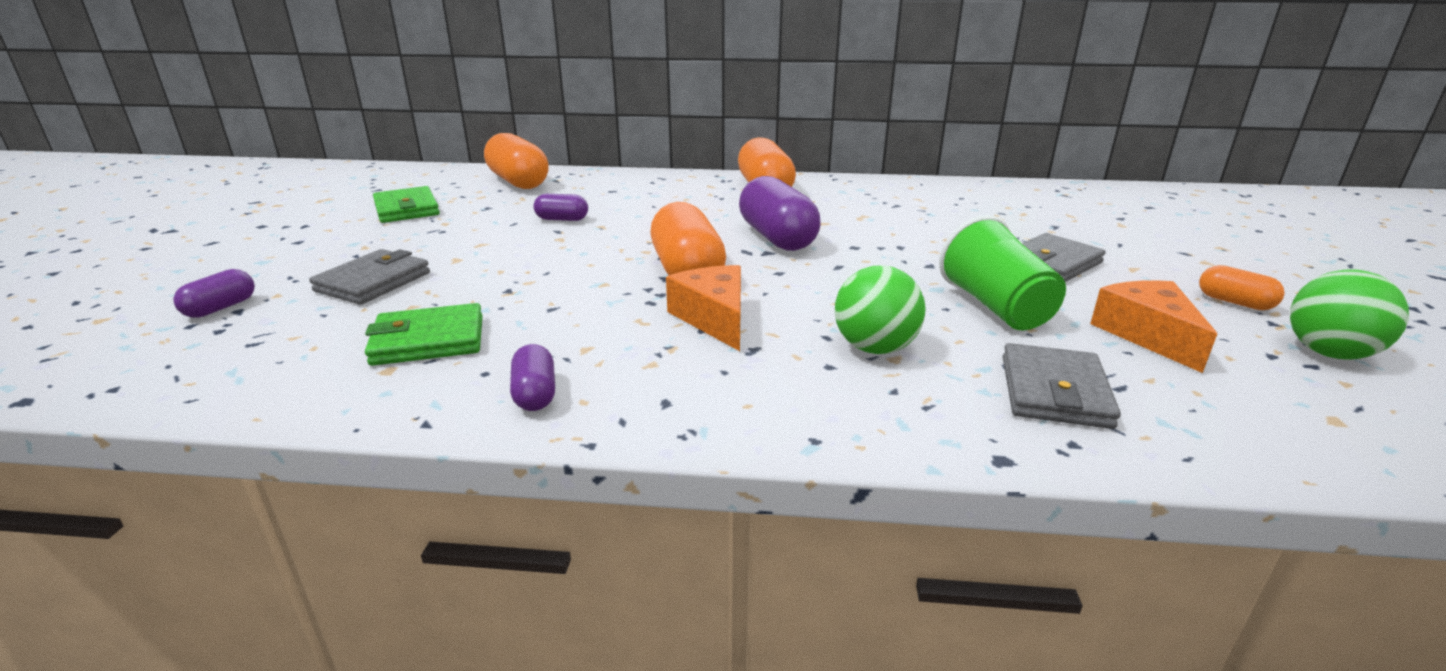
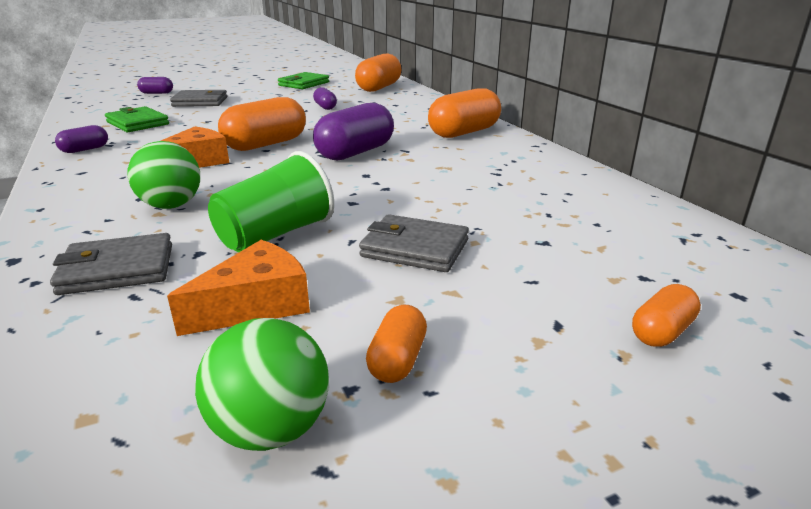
camera: 60 degrees right, 0 degrees up
none -> orange capsule [632,284,701,347]

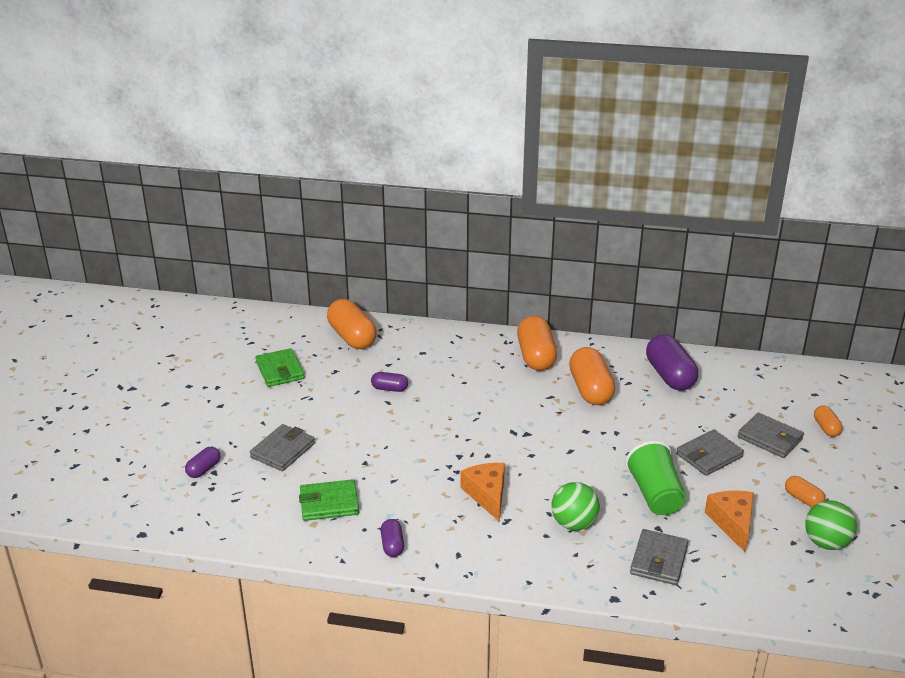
camera: 55 degrees left, 5 degrees up
orange capsule [218,97,306,151] -> orange capsule moved to [569,347,615,405]
purple capsule [313,103,394,160] -> purple capsule moved to [646,334,698,391]
none -> grey wallet [738,413,804,458]

